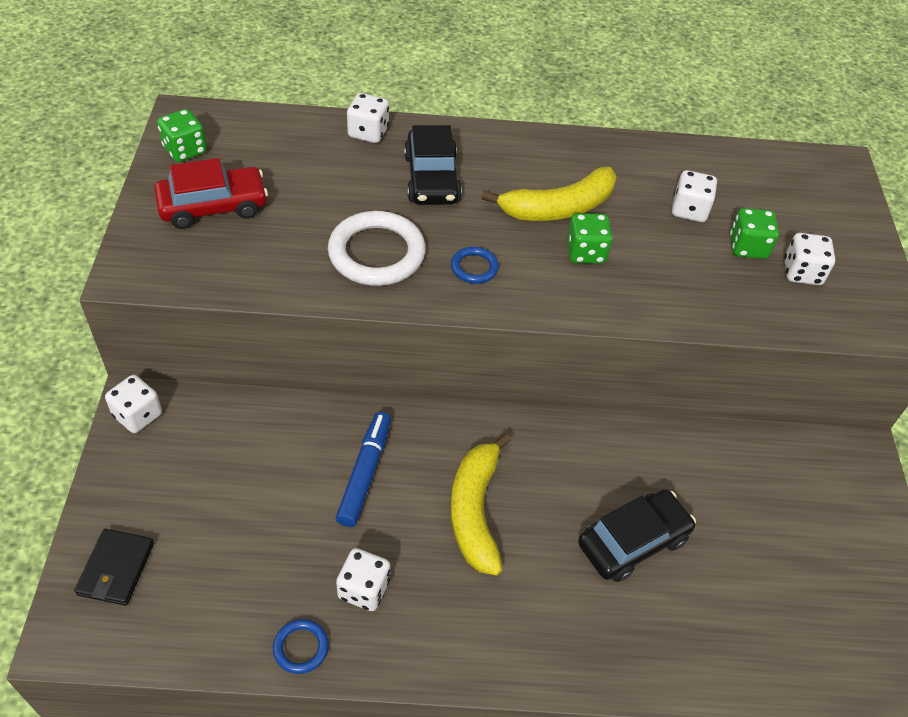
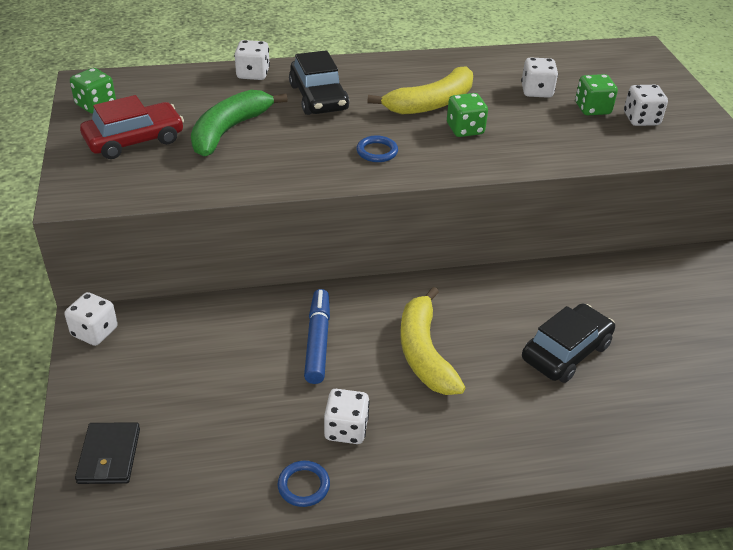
camera: 10 degrees left, 10 degrees down
white ring [328,211,426,286] -> none
none -> green banana [191,90,288,156]

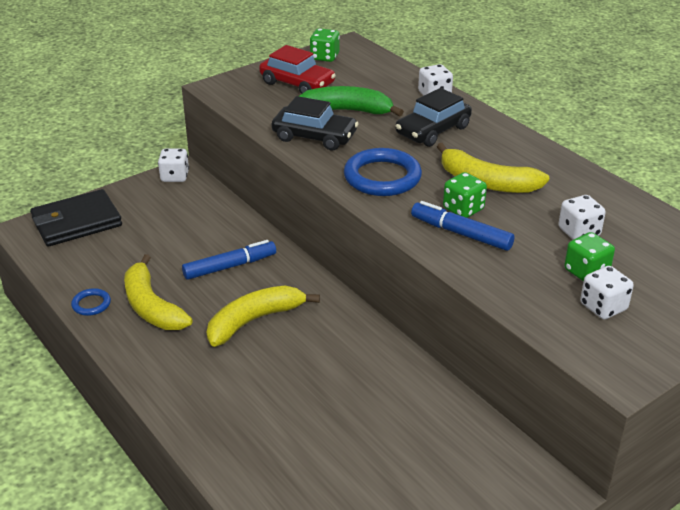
camera: 65 degrees right, 5 degrees down
black wallet [75,422,140,484] -> black wallet [30,189,122,247], size x1.67
white dice [324,389,370,444] -> yellow banana [124,254,193,330]
blue ring [356,136,398,162] -> blue ring [344,148,422,196], size x2.04
black car [522,303,615,383] -> black car moved to [272,96,359,150]
none -> blue marker [411,201,514,251]

